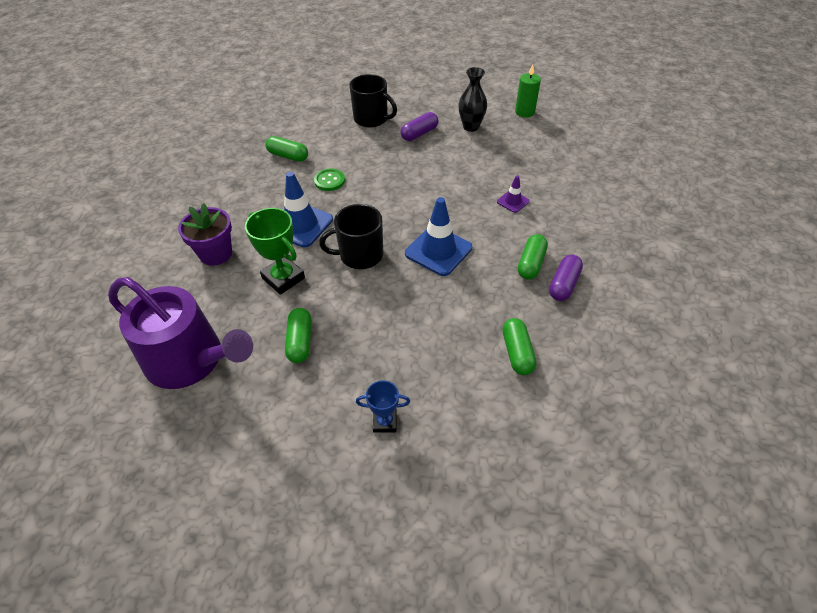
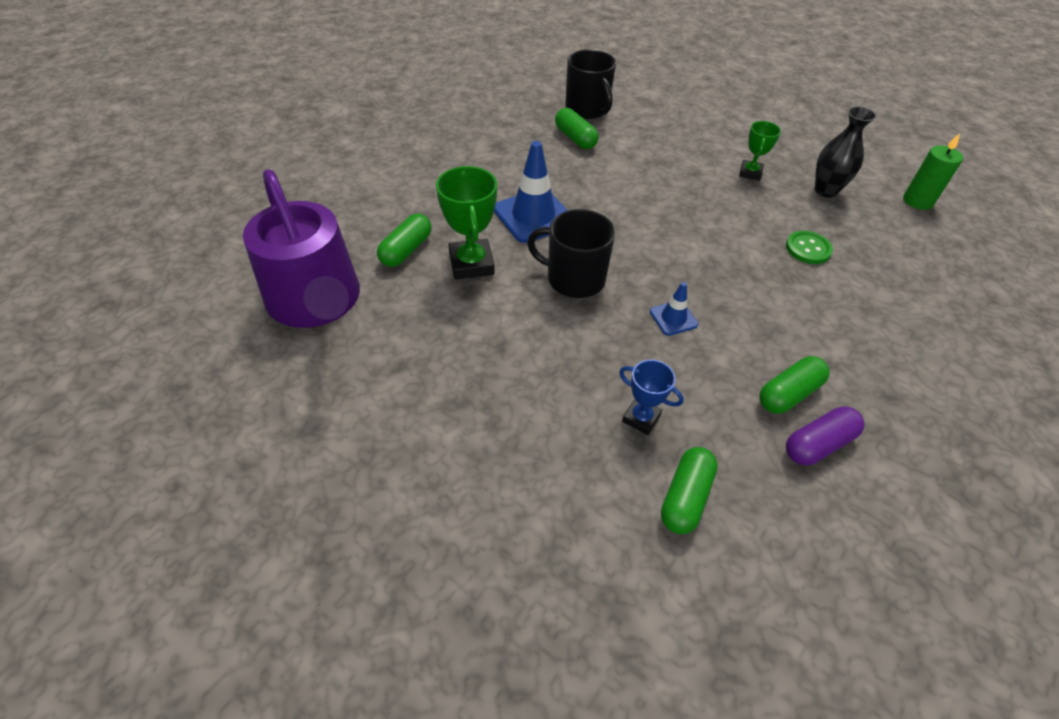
camera: 30 degrees right, 0 degrees up
purple flower pot [178,203,232,266] -> none
green capsule [285,308,311,363] -> green capsule moved to [377,213,432,267]
green button [314,169,345,191] -> green button moved to [786,231,833,264]
black mug [349,74,397,128] -> black mug moved to [565,49,616,119]
blue trophy [356,380,410,433] -> blue trophy moved to [619,360,684,435]
purple capsule [401,112,438,141] -> green trophy [739,121,781,181]
blue traffic cone [405,197,472,276] -> blue traffic cone [650,282,698,336], size x0.51
purple traffic cone [497,175,530,213] -> none

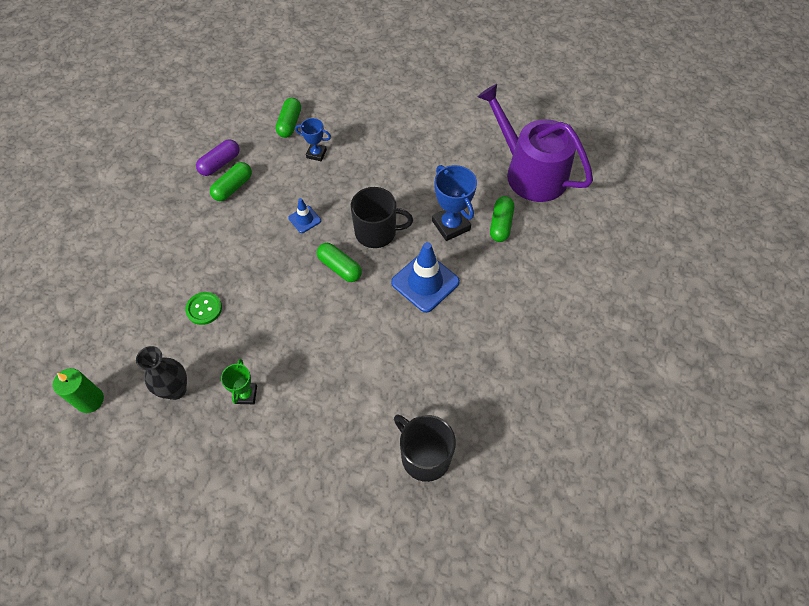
camera: 165 degrees right, 10 degrees up
green trophy [436,166,497,280] -> blue trophy [432,165,477,241]
green capsule [555,108,599,149] -> green capsule moved to [317,243,362,282]

